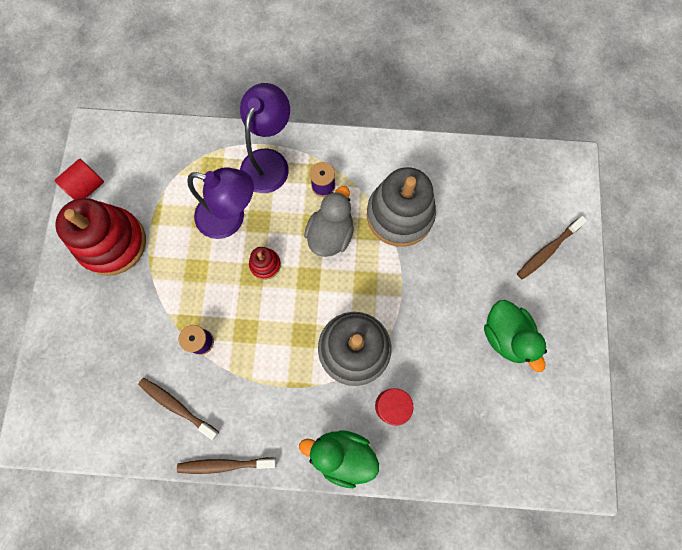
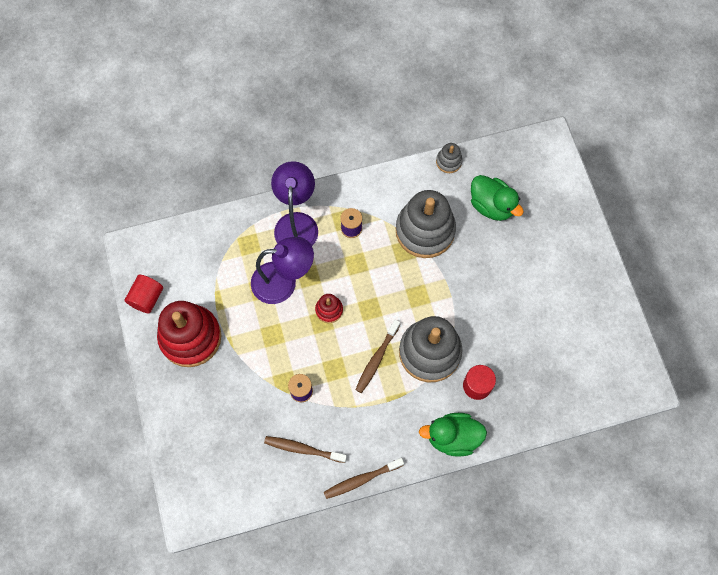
camera: 20 degrees left, 5 degrees down
grey duck [304,186,354,257] -> none
green duck [484,300,547,372] -> green duck moved to [471,175,524,221]
brown toothbrush [517,216,587,280] -> brown toothbrush moved to [355,319,400,393]
none -> grey stacking toy [436,143,463,173]

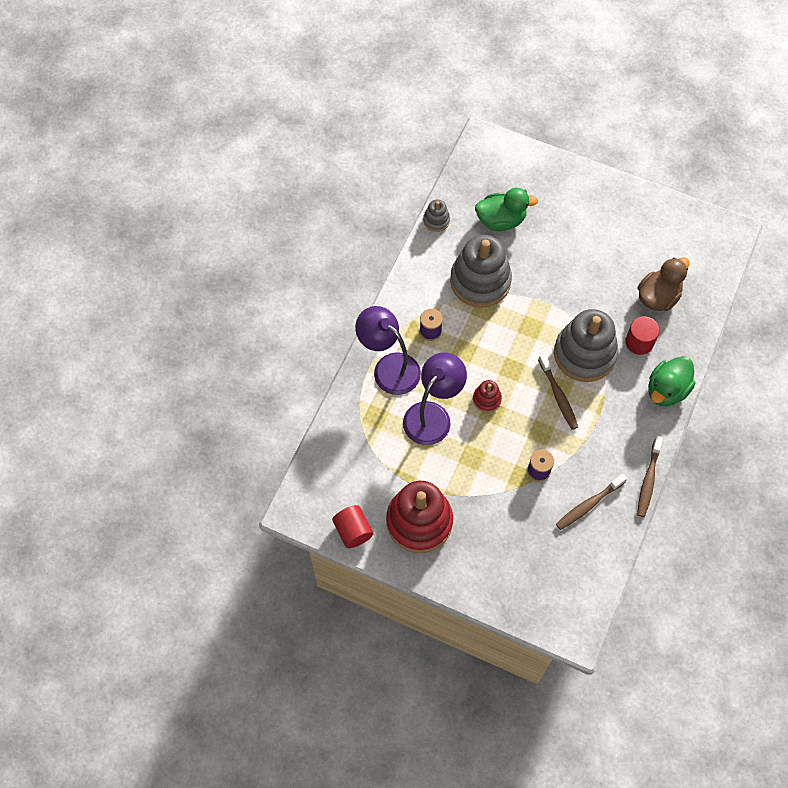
camera: 50 degrees left, 5 degrees down
none -> brown duck [637,257,689,311]

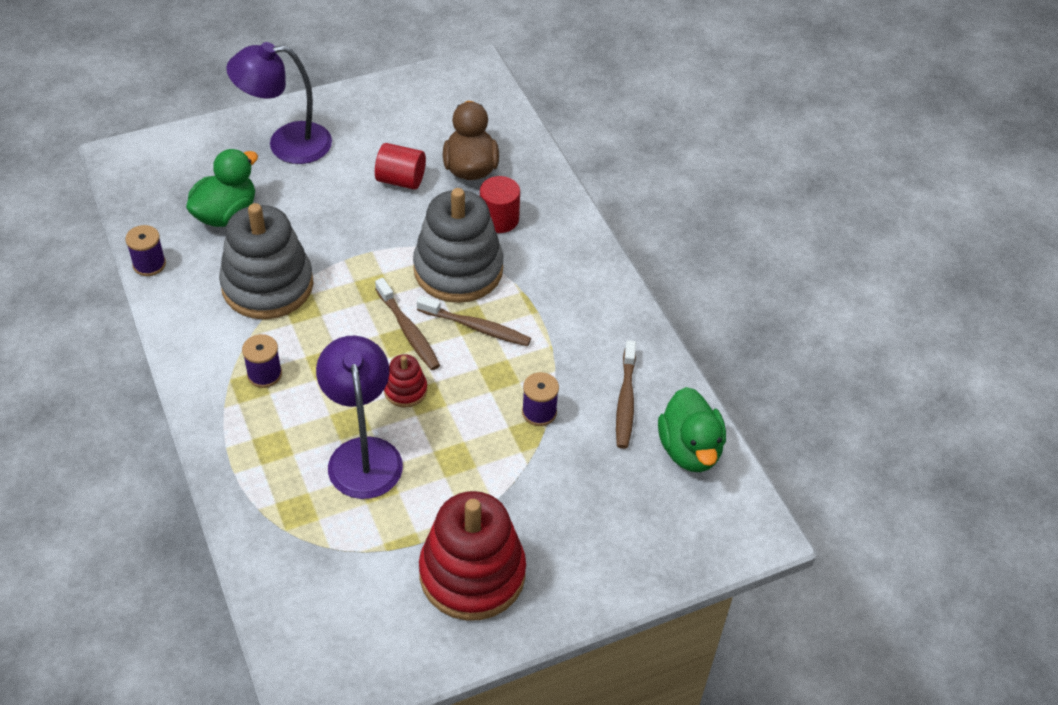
camera: 50 degrees left, 15 degrees down
red cylinder [332,505,373,548] -> red cylinder moved to [375,143,426,190]
purple lamp [355,306,421,395] -> purple lamp moved to [226,42,332,164]
grey stacking toy [423,200,450,232] -> purple spool [125,225,166,276]
brown toothbrush [637,436,663,517] -> brown toothbrush moved to [375,278,440,370]
green duck [648,356,696,406] -> green duck moved to [658,387,726,472]

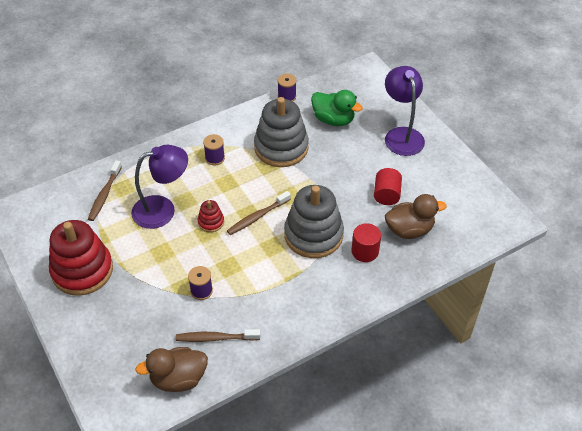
camera: 85 degrees right, 0 degrees up
brown toothbrush [417,295,531,346] -> brown toothbrush moved to [88,160,122,221]
green duck [658,387,726,472] -> brown duck [135,347,208,392]

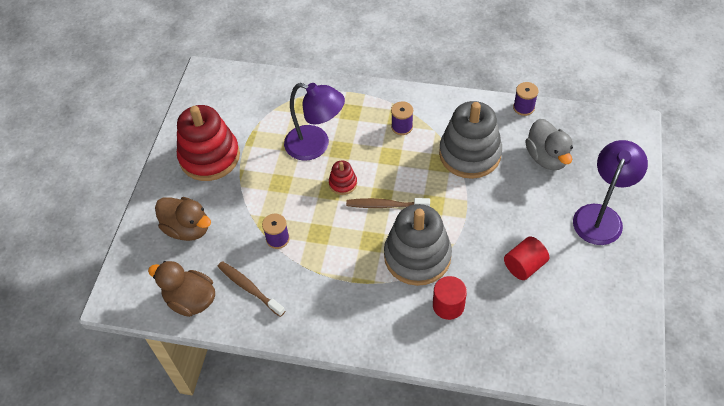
camera: 45 degrees right, 5 degrees up
brown toothbrush [88,160,122,221] -> none
green duck [311,90,363,126] -> grey duck [525,119,573,171]
brown duck [385,194,447,239] -> brown duck moved to [155,197,211,241]

